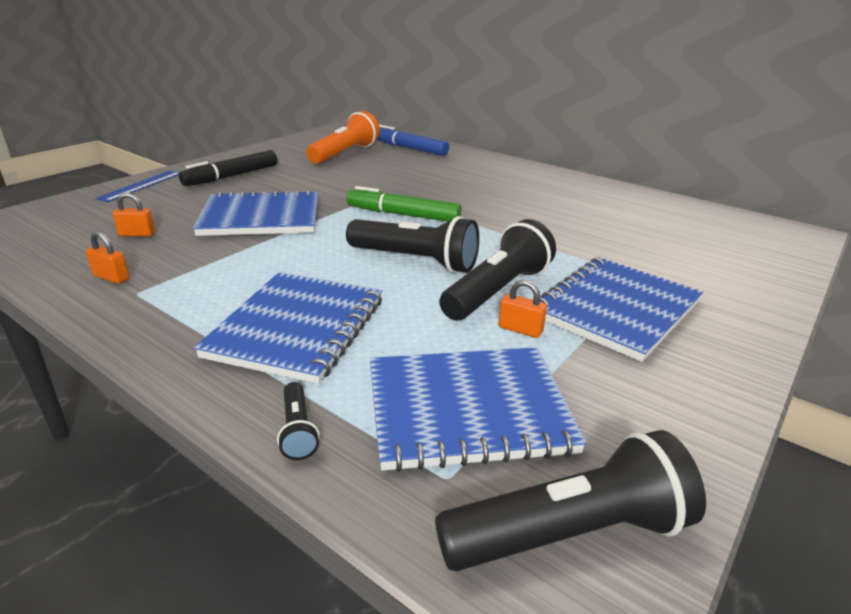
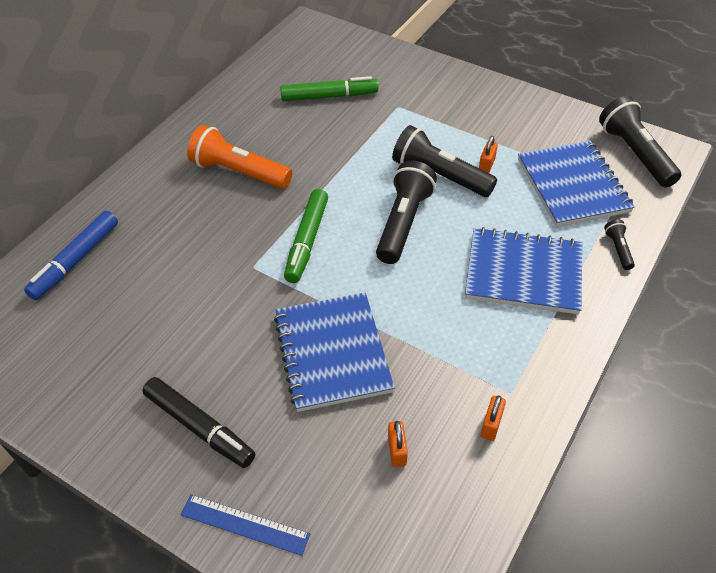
camera: 95 degrees left, 20 degrees up
black flashlight [277,382,320,460] -> black flashlight turned 75 degrees counterclockwise [604,219,635,270]
orange flashlight [306,111,380,164] -> orange flashlight moved to [187,125,292,189]
blue notebook [540,257,703,362] -> none
none -> green marker [280,76,378,101]

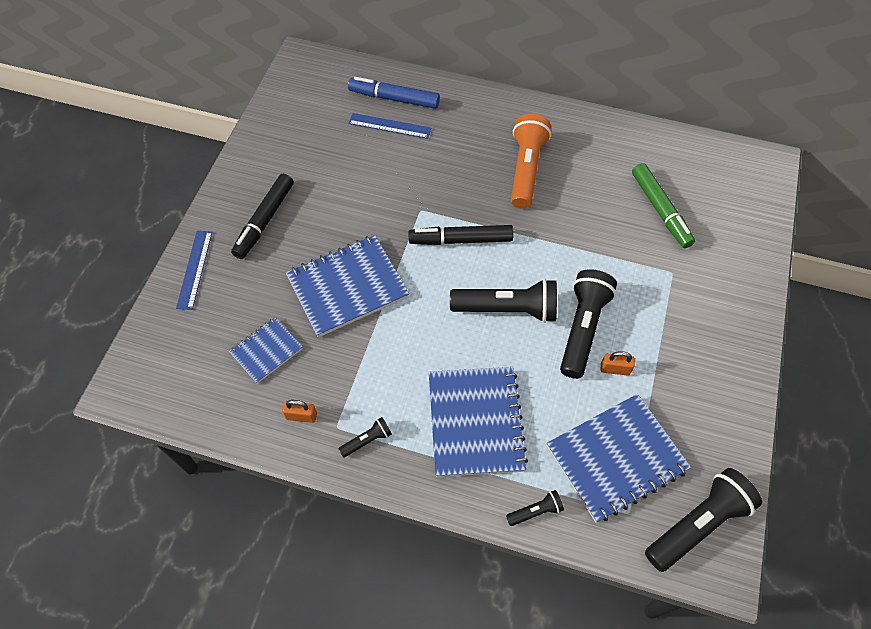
camera: 75 degrees right, 10 degrees up
green marker [284,189,328,283] -> black marker [408,225,514,245]
orange padlock [388,421,408,467] -> blue notebook [229,317,303,384]
none -> black flashlight [338,417,392,458]
none -> blue ruler [348,113,431,139]

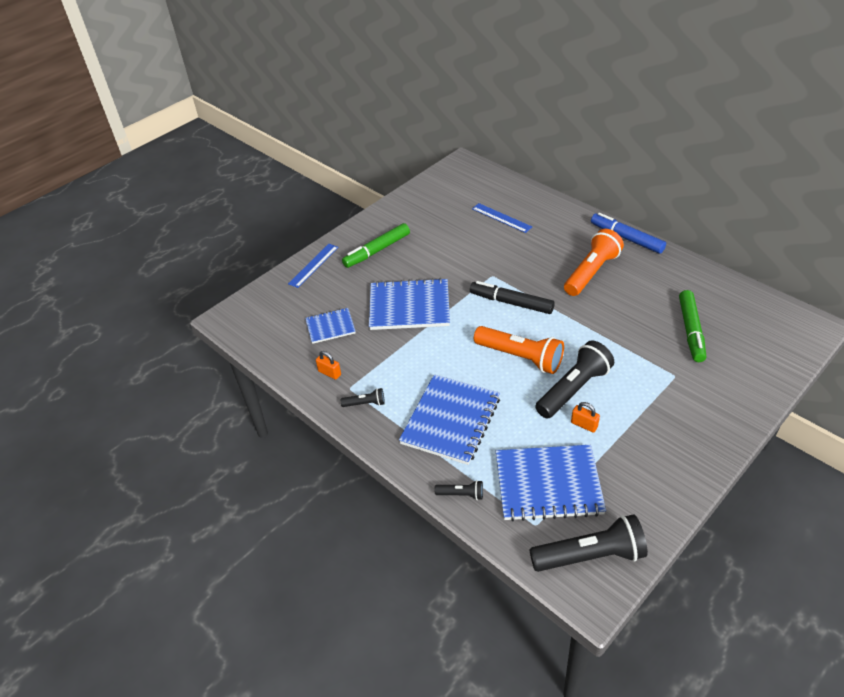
camera: 30 degrees right, 15 degrees down
black marker [231,174,294,259] -> green marker [342,223,410,268]
blue marker [348,77,440,109] -> blue marker moved to [591,213,666,254]
black flashlight [450,279,557,323] -> orange flashlight [474,326,564,374]

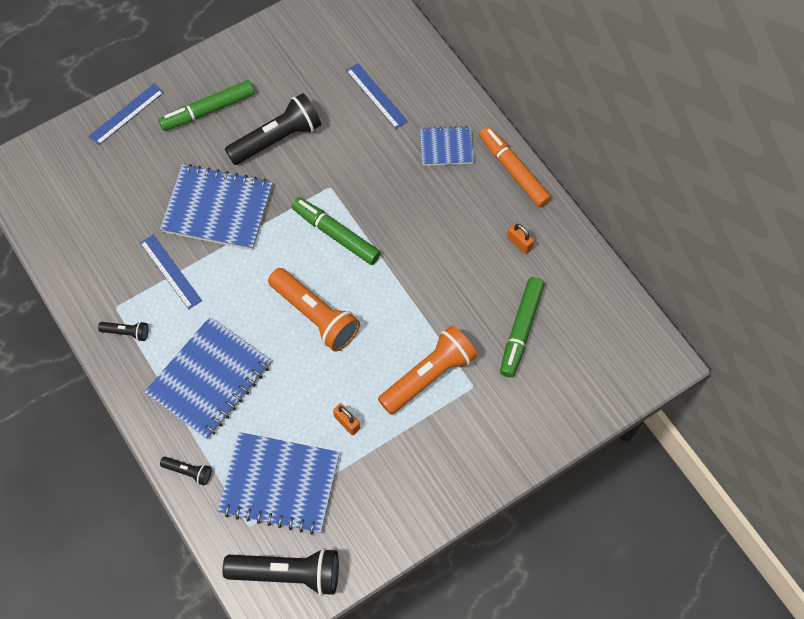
camera: 10 degrees right, 20 degrees up
blue notebook [305,308,356,344] -> blue notebook moved to [420,126,474,166]
orange padlock [316,351,341,380] -> orange padlock moved to [507,223,534,254]
black marker [470,281,555,314] -> green marker [291,197,381,265]
black flashlight [535,340,614,419] -> black flashlight moved to [225,93,321,165]
orange flashlight [564,229,624,296] -> orange flashlight moved to [378,325,477,415]
blue marker [591,213,666,254] -> orange marker [479,126,551,207]
none -> blue ruler [140,235,202,309]

